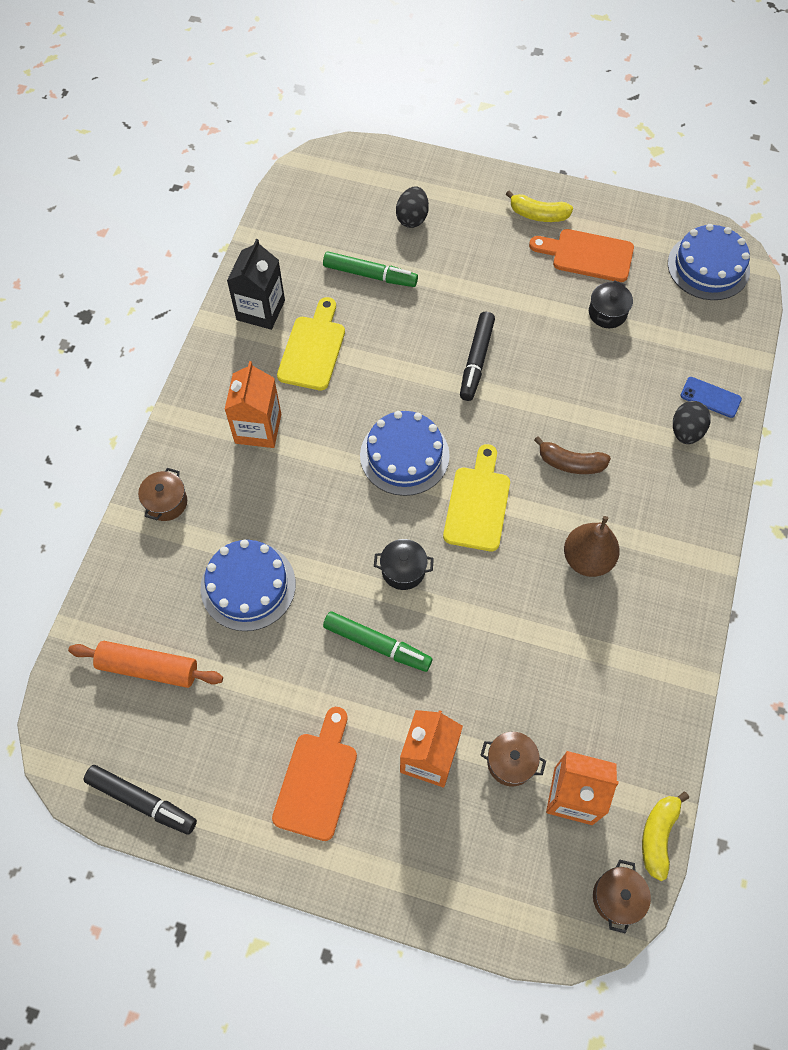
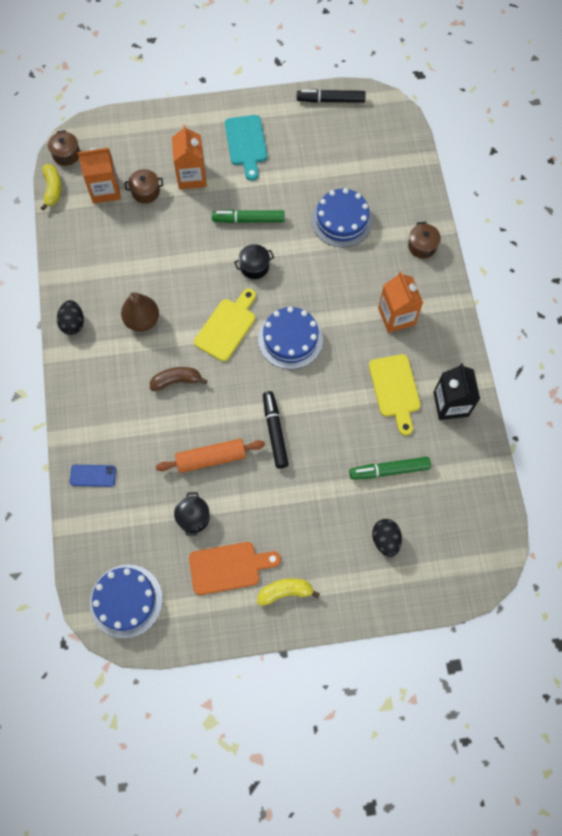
camera: 155 degrees right, 5 degrees up
orange rolling pin [68,641,223,688] -> orange rolling pin moved to [156,439,265,473]
orange cutting board [272,707,357,841] -> turquoise cutting board [225,115,267,181]
yellow cutting board [443,444,510,551] -> yellow cutting board turned 135 degrees counterclockwise [194,289,256,361]
black egg [673,401,711,444] -> black egg moved to [57,300,84,335]

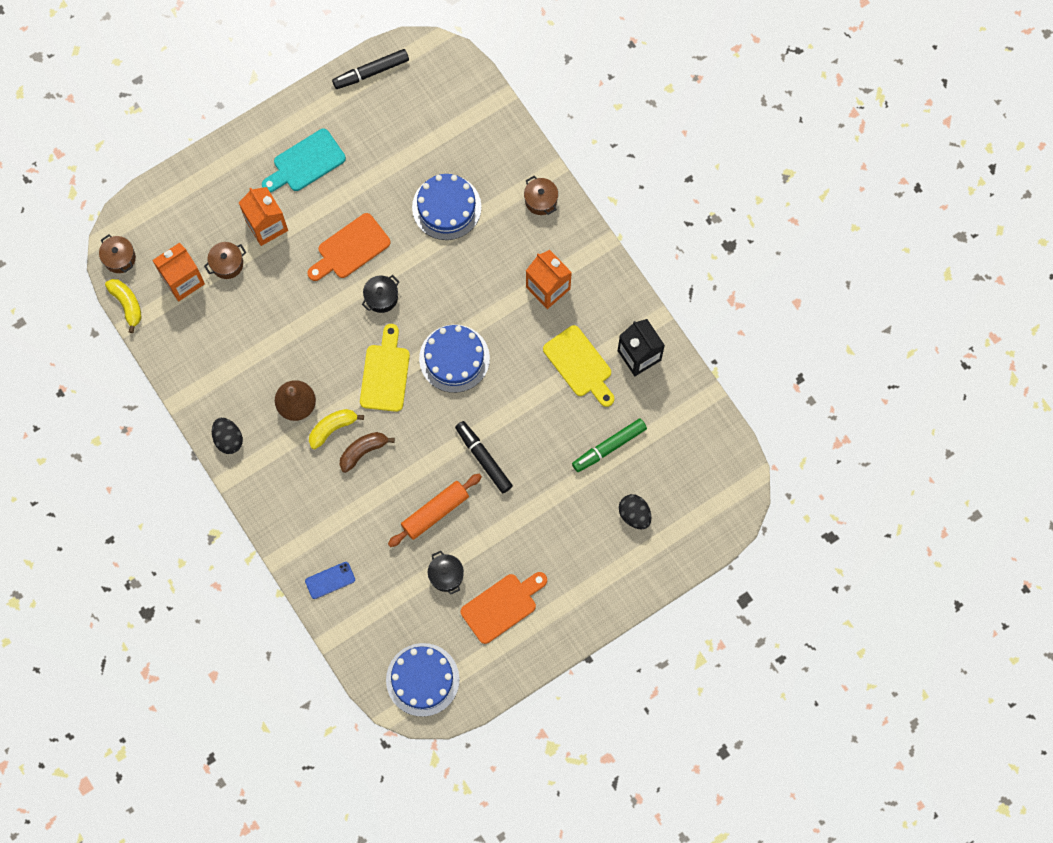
camera: 25 degrees left, 5 degrees up
green marker [212,210,285,223] -> orange cutting board [307,213,391,281]
turquoise cutting board [225,115,267,181] -> turquoise cutting board turned 90 degrees clockwise [262,129,346,193]
yellow banana [257,578,320,606] -> yellow banana moved to [309,409,364,449]

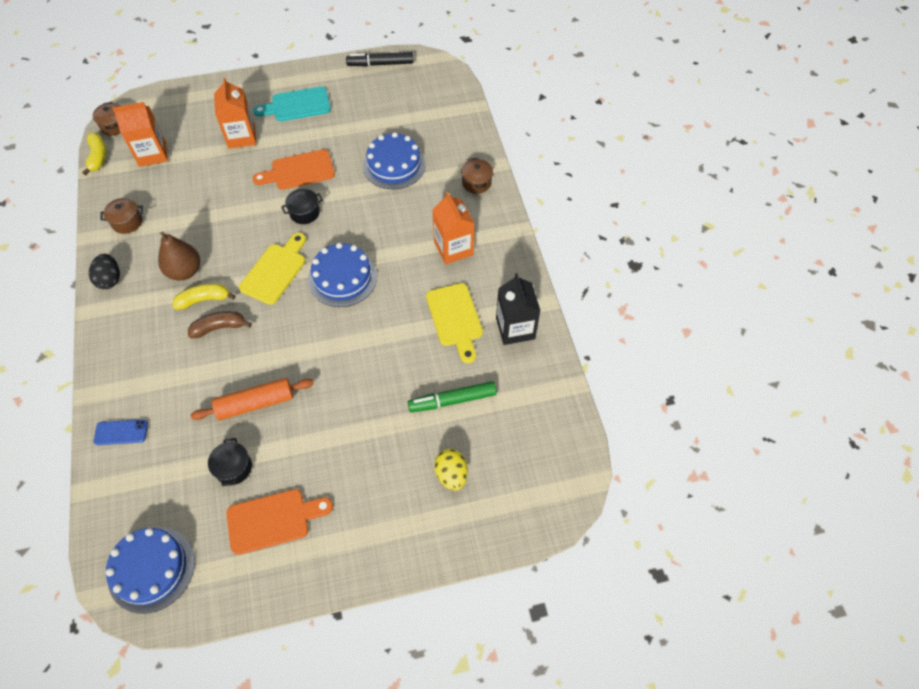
camera: 20 degrees right, 15 degrees down
brown pot [204,242,246,279] -> brown pot moved to [100,198,143,234]
black marker [455,421,513,493] -> none
black egg [619,494,651,530] -> yellow egg [434,449,468,491]

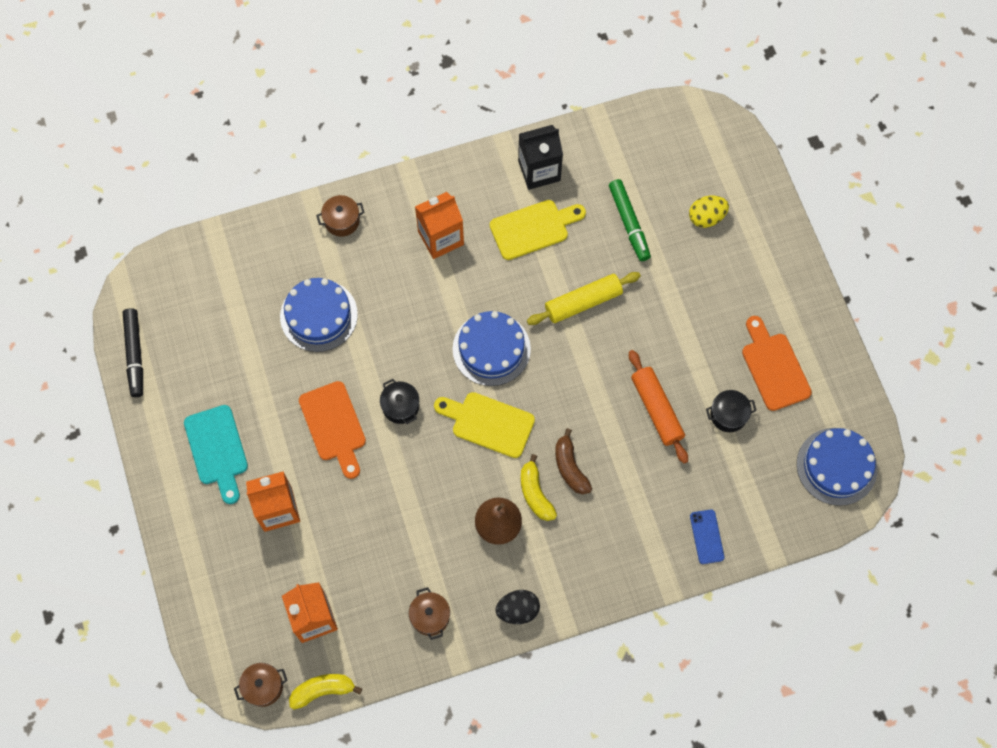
camera: 95 degrees left, 10 degrees up
none -> yellow rolling pin [527,272,641,325]

